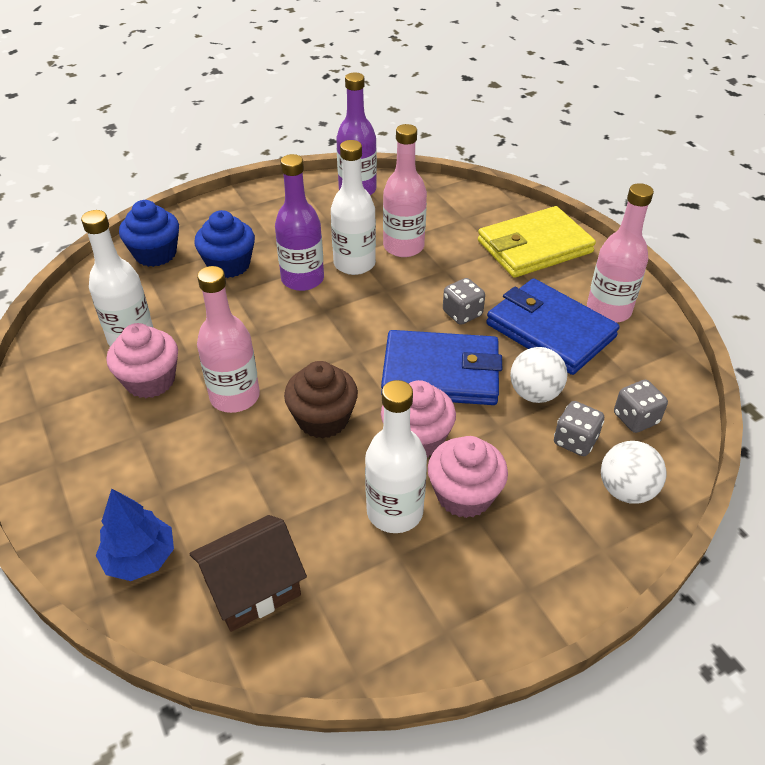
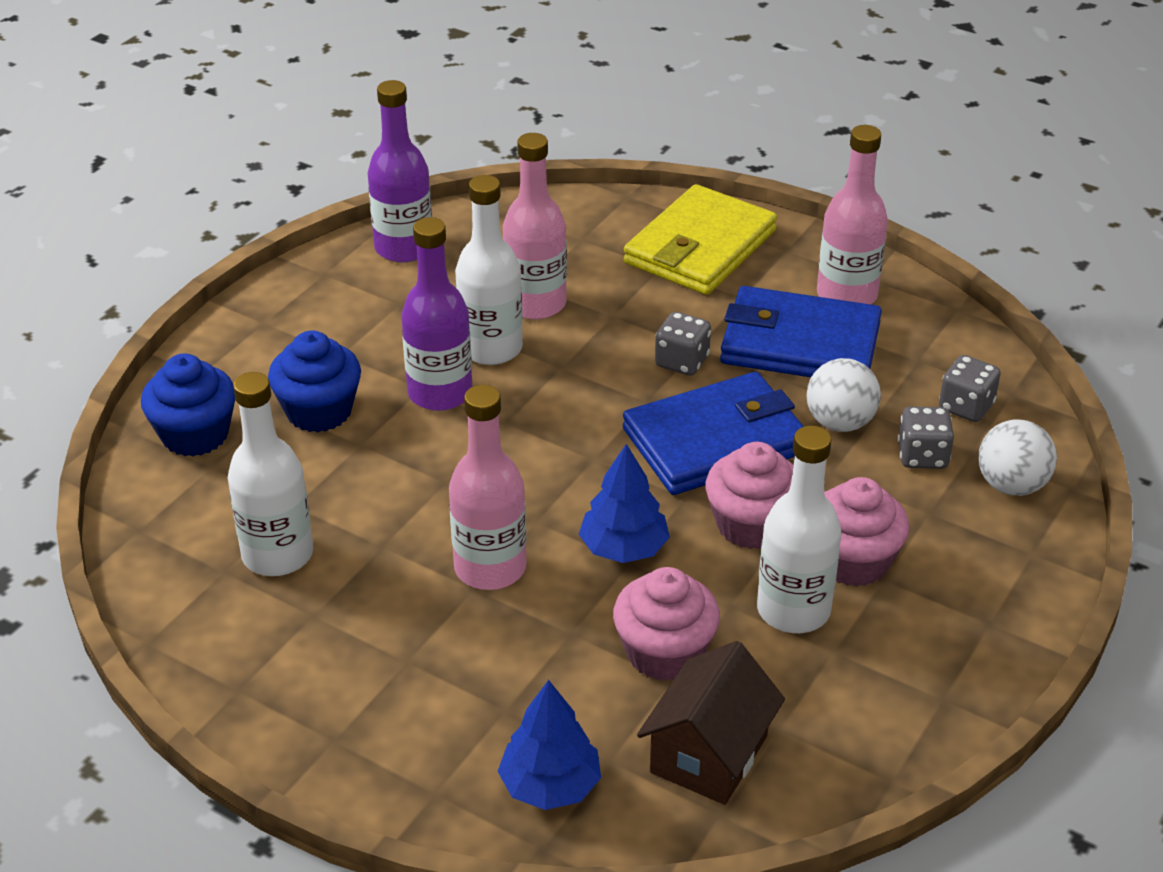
camera: 30 degrees left, 5 degrees down
pink cupcake [107,323,178,398] -> pink cupcake moved to [613,567,720,681]
brown cupcake [284,361,358,439] -> blue tree [579,444,670,563]

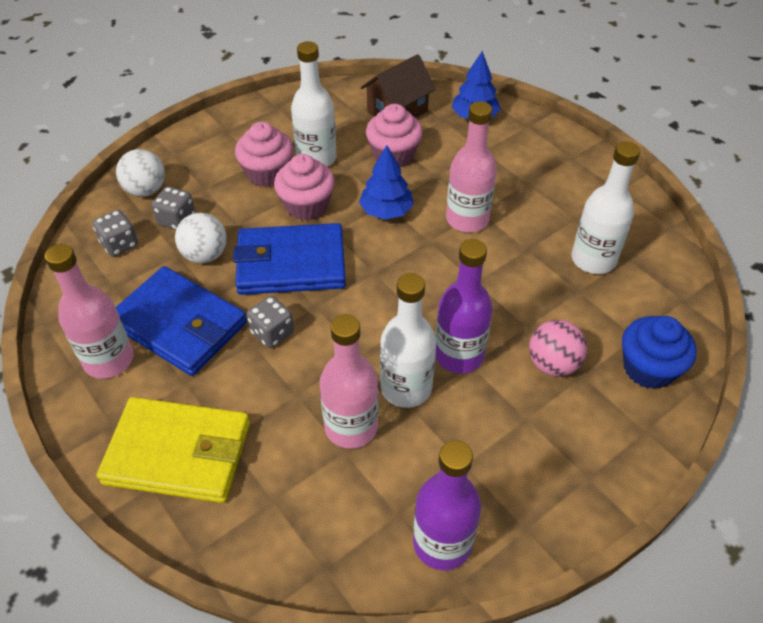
camera: 160 degrees left, 10 degrees up
blue cupcake [268,331,361,433] -> pink ball [529,320,587,376]
yellow wallet [624,184,777,295] -> yellow wallet turned 45 degrees clockwise [97,397,250,503]

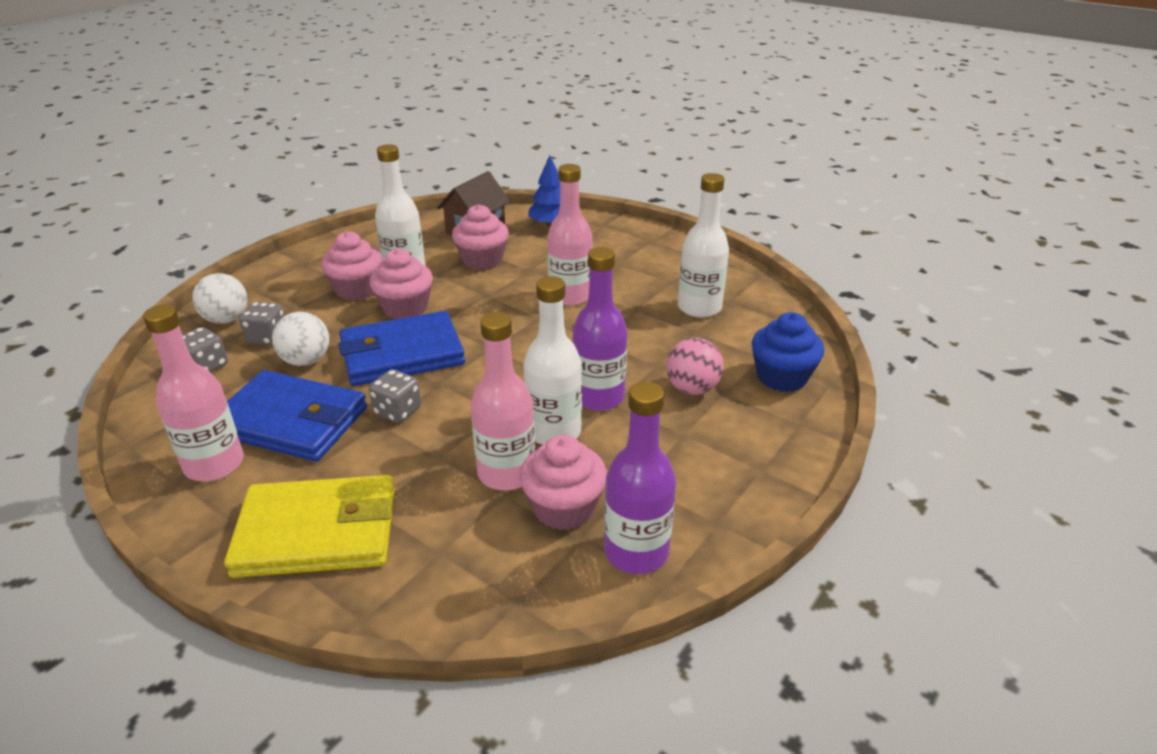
camera: 15 degrees left, 15 degrees down
blue tree [359,145,414,220] -> none
none -> pink cupcake [520,435,607,530]

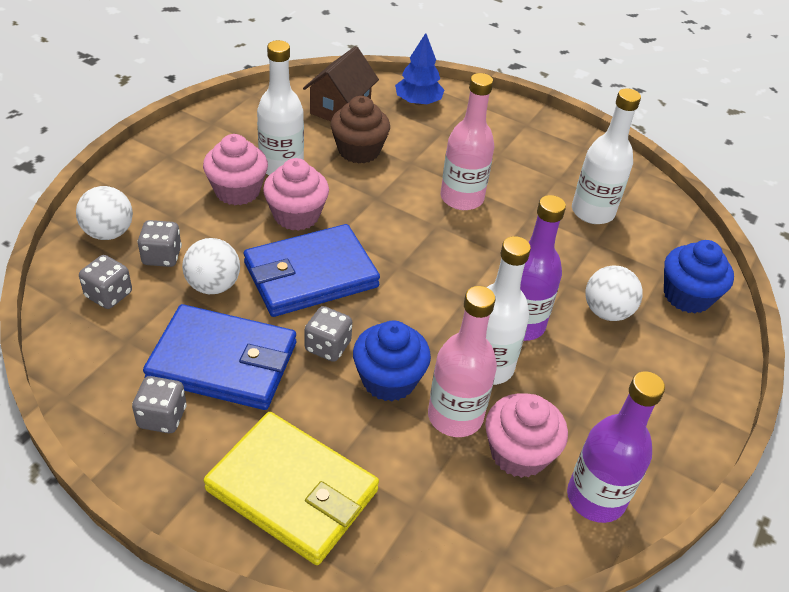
camera: 10 degrees left, 10 degrees up
pink bottle [143,305,244,481] -> grey dice [132,376,187,433]
yellow wallet [224,475,395,578] -> yellow wallet turned 45 degrees clockwise [204,412,379,565]
pink cupcake [452,204,509,270] -> brown cupcake [331,96,390,163]
pink ball [666,338,724,395] -> white ball [586,265,643,321]
none -> blue cupcake [353,321,431,401]

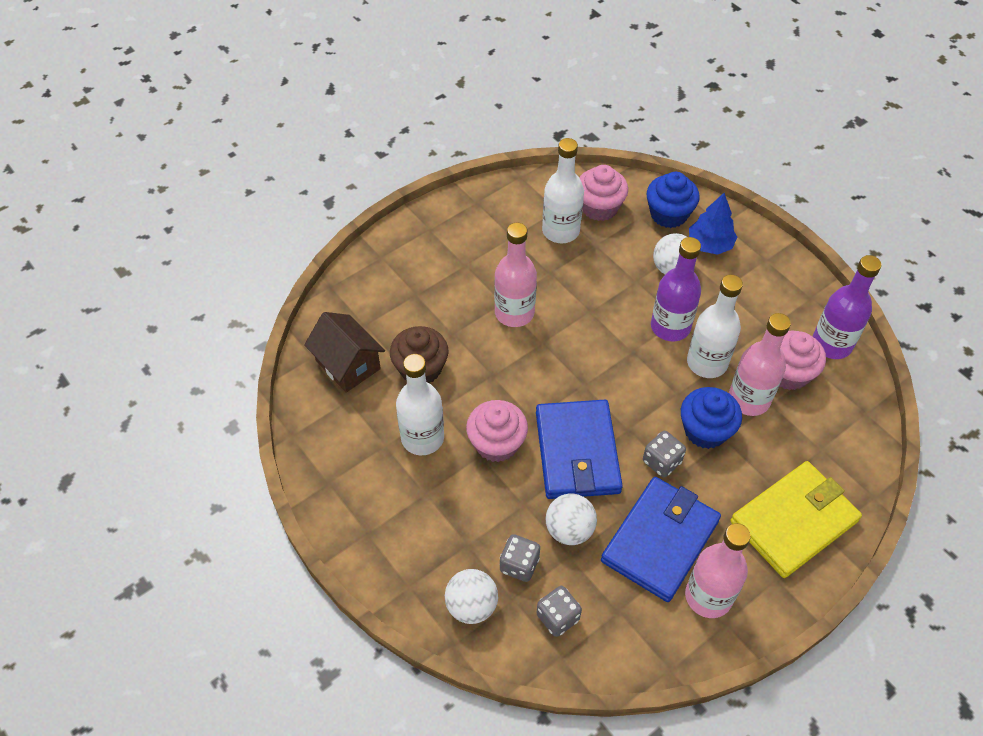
camera: 65 degrees left, 10 degrees up
grey dice [132,376,187,433] -> pink bottle [685,523,751,618]
pink cupcake [203,134,268,205] -> pink cupcake moved to [579,165,628,221]
blue tree [395,33,445,105] -> blue tree moved to [689,193,737,255]

